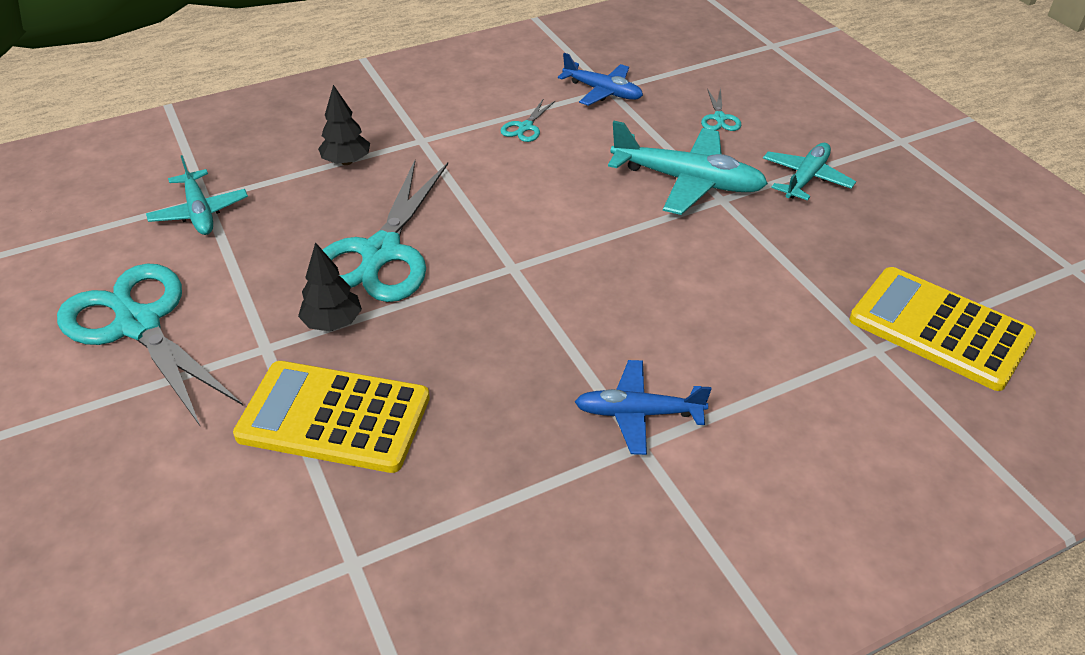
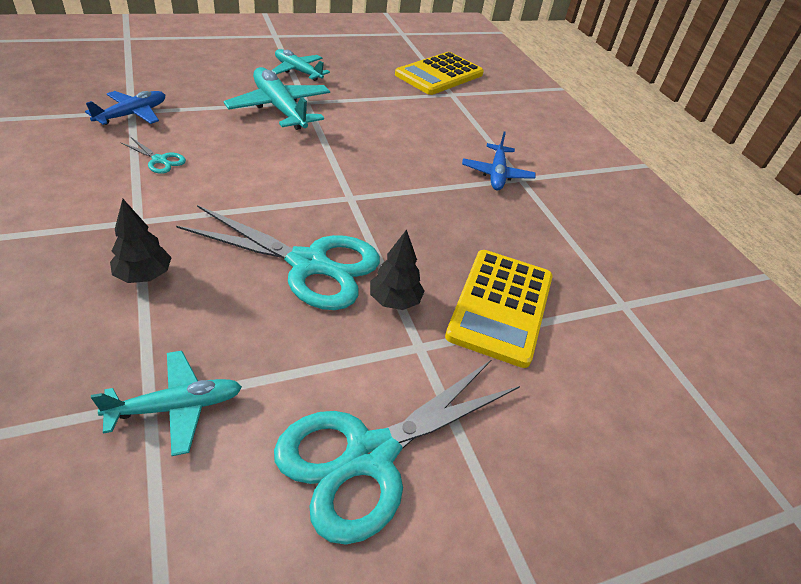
camera: 90 degrees left, 0 degrees up
turquoise plane [608,121,768,215] -> turquoise plane turned 60 degrees counterclockwise [224,67,330,130]
turquoise scissors [701,88,741,131] -> none

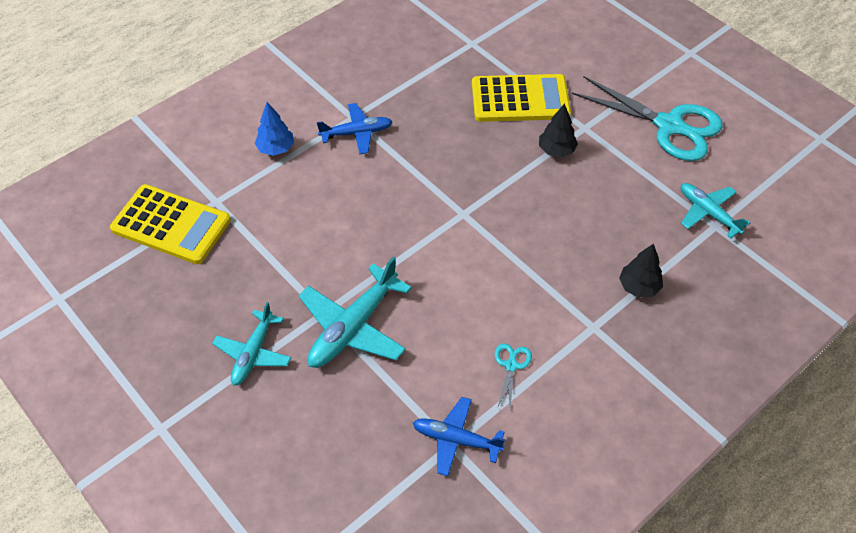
camera: 105 degrees left, 10 degrees up
turquoise scissors [176,205,380,310] -> none
none -> blue tree [255,102,294,156]

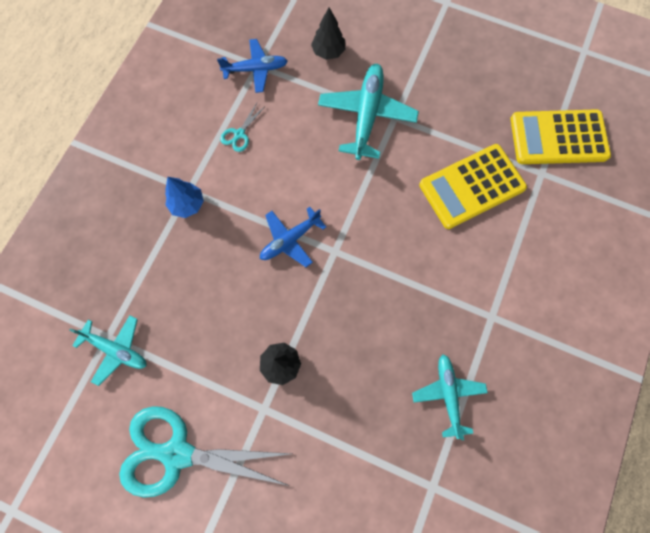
camera: 155 degrees right, 20 degrees up
turquoise plane [212,302,291,386] -> turquoise plane moved to [412,354,488,441]
blue tree [255,102,294,156] -> blue tree moved to [165,177,204,218]
blue plane [317,103,392,154] -> blue plane moved to [260,207,326,267]
yellow calculator [472,74,571,122] -> yellow calculator moved to [419,144,527,229]
turquoise scissors [495,343,532,410] -> turquoise scissors turned 45 degrees clockwise [220,103,265,152]
black tree [619,243,663,298] -> black tree moved to [311,8,345,60]

